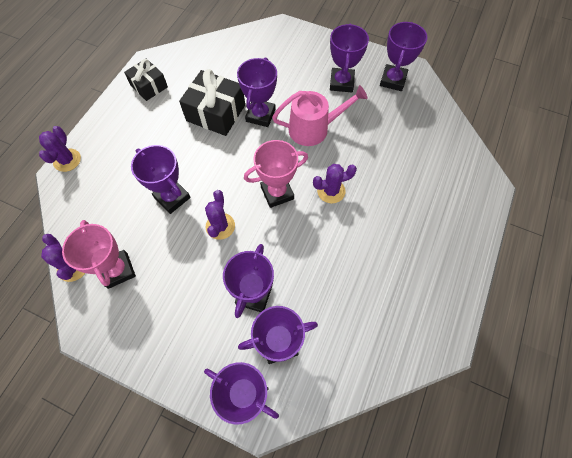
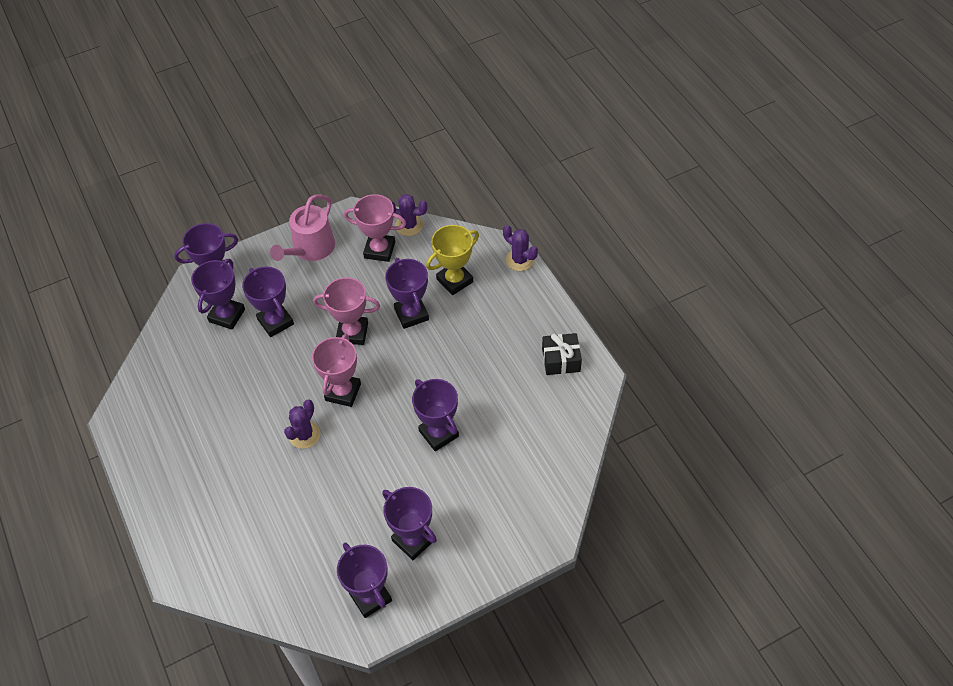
camera: 130 degrees right, 10 degrees down
purple trophy [131,145,191,214] -> purple trophy turned 75 degrees clockwise [385,258,429,329]
black gift [179,69,245,136] -> none
purple cactus [205,190,235,240] -> pink trophy [313,277,380,345]
pink watering can [272,85,367,146] -> pink watering can moved to [270,195,335,261]
none -> yellow trophy [426,225,479,295]

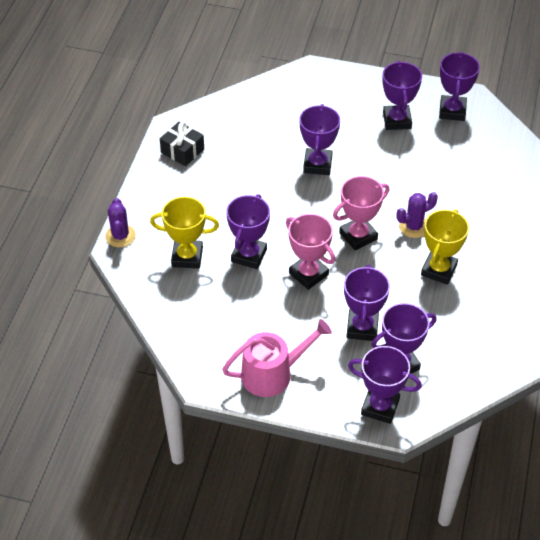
camera: 140 degrees left, 5 degrees down
pink trophy [344,194,406,262] -> none
purple cactus [391,194,427,236] -> none
none -> yellow trophy [421,209,469,285]

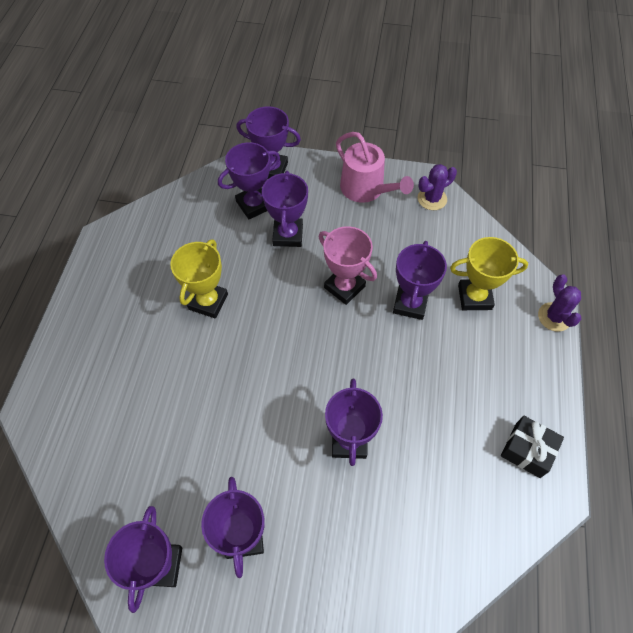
camera: 175 degrees right, 10 degrees up
pink watering can [222,319,332,397] -> pink watering can turned 105 degrees counterclockwise [336,132,414,203]
pink trophy [333,176,390,250] -> none
purple cactus [396,192,438,238] -> purple cactus moved to [418,164,457,210]

